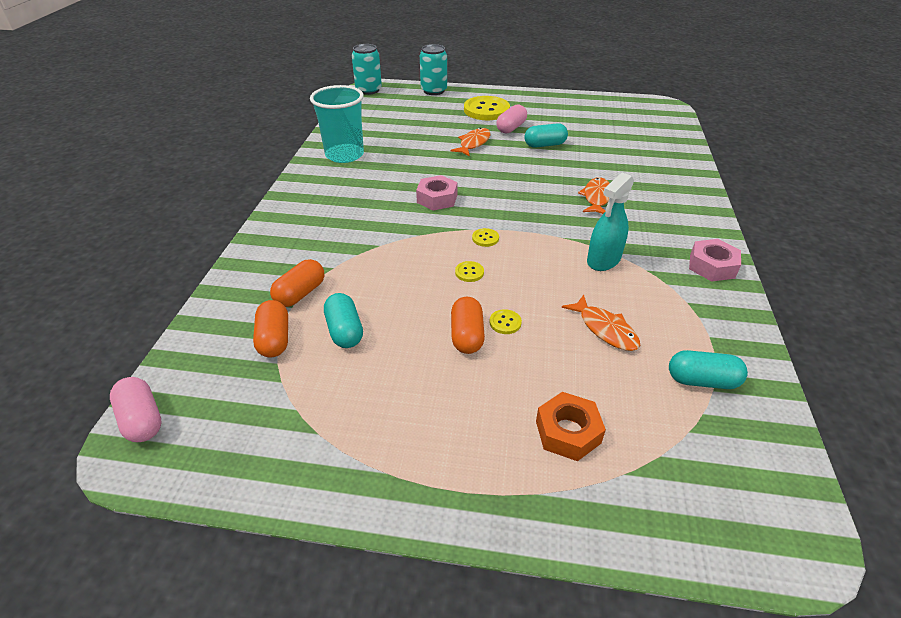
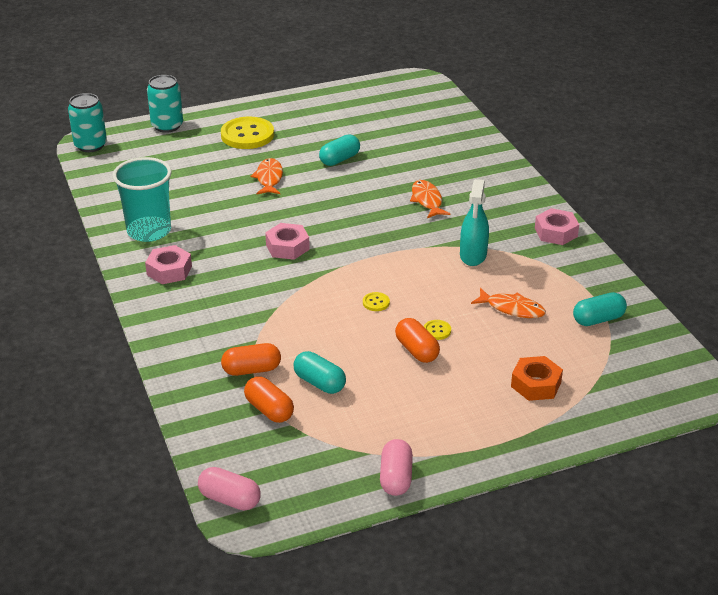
camera: 30 degrees left, 5 degrees down
orange capsule [270,259,324,307] -> orange capsule turned 75 degrees clockwise [221,343,281,376]
yellow button [472,228,499,247] -> none
pink capsule [496,104,527,134] -> pink capsule moved to [380,439,413,496]
none -> pink nut [145,245,192,284]

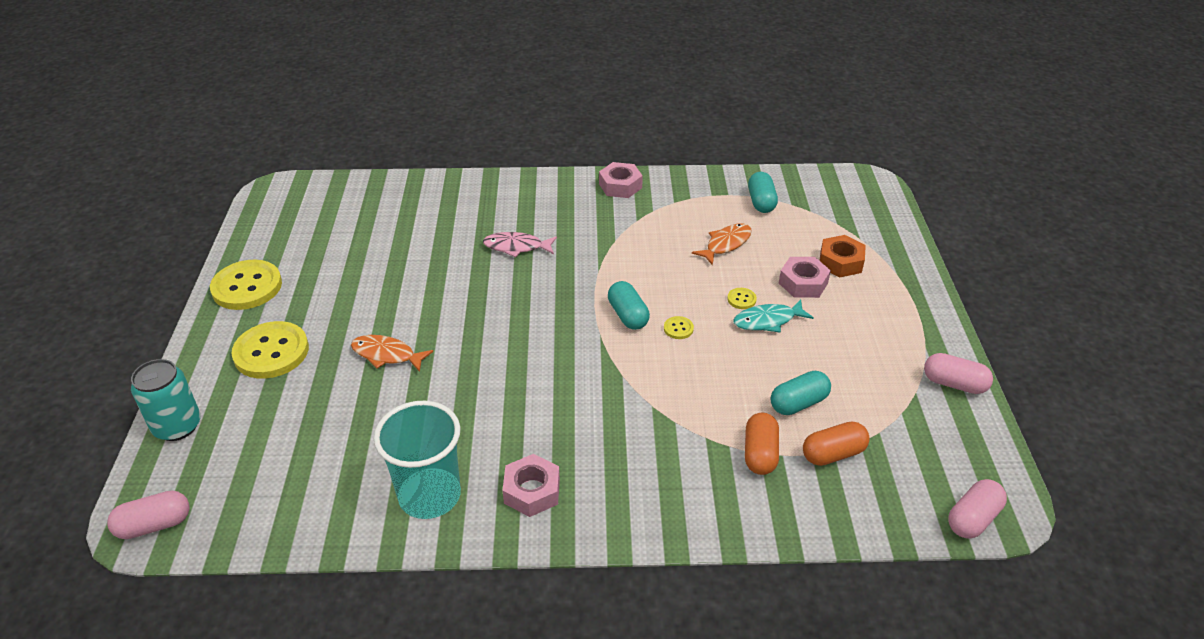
camera: 70 degrees left, 5 degrees up
turquoise can [68,93,107,152] -> pink capsule [107,491,190,539]
pink nut [265,223,310,260] -> pink nut moved to [779,257,831,298]
turquoise capsule [319,134,360,166] -> turquoise capsule moved to [608,281,650,330]
orange capsule [395,318,440,363] -> turquoise fish [733,299,814,333]
orange fish [410,180,450,218] -> pink fish [483,232,557,257]
turquoise spray bottle [460,179,489,266] -> none
none -> yellow button [210,260,282,310]

